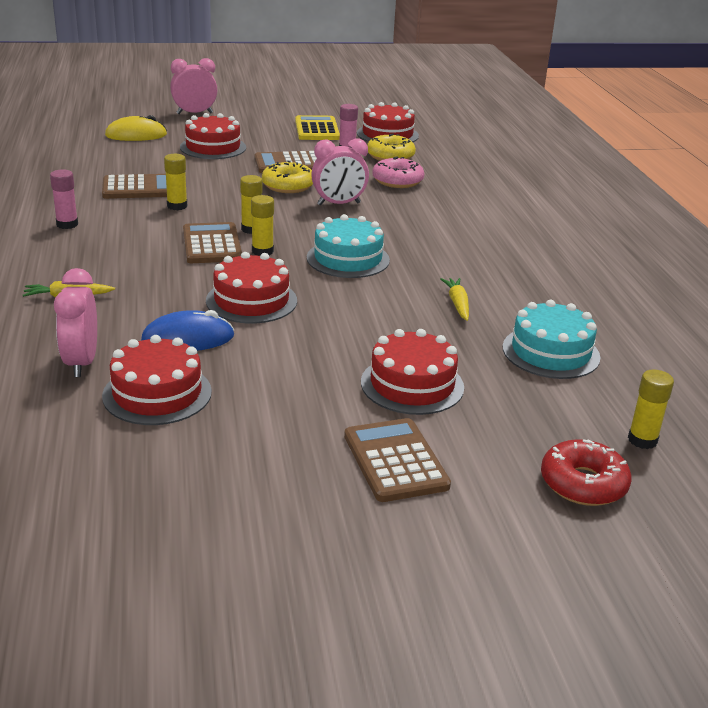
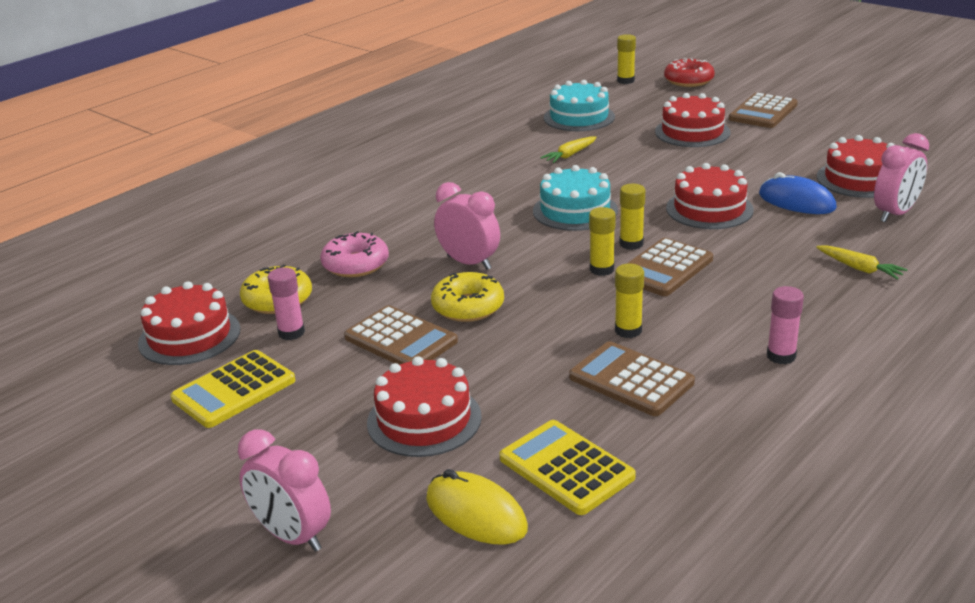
camera: 125 degrees left, 0 degrees up
none -> yellow calculator [500,420,636,515]

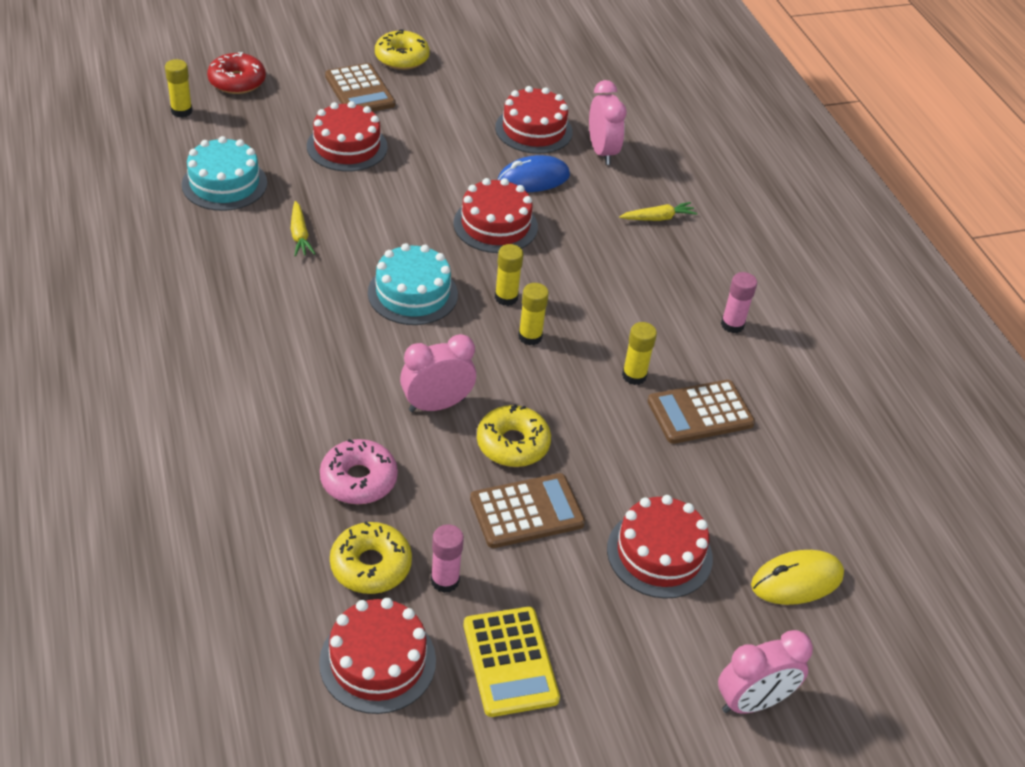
camera: 65 degrees left, 15 degrees up
yellow calculator [500,420,636,515] -> none
brown calculator [627,238,713,296] -> none
none -> yellow donut [375,29,430,70]

